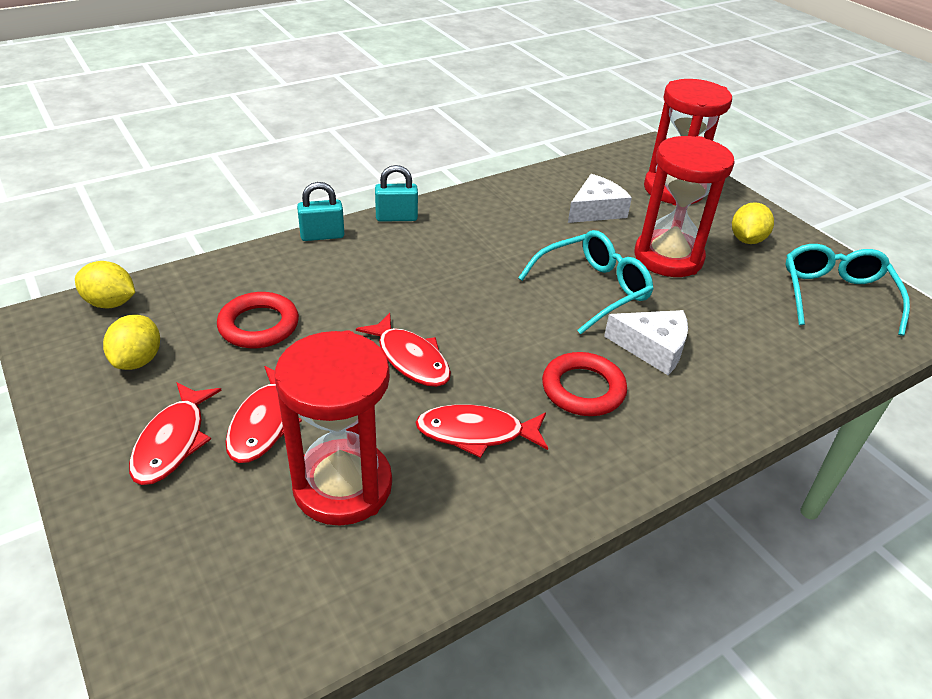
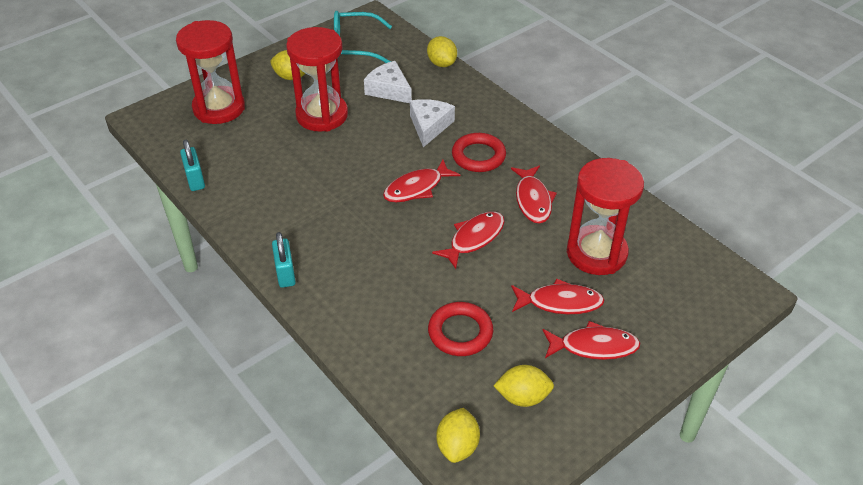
camera: 95 degrees left, 5 degrees up
turquoise padlock [297,182,345,241] -> turquoise padlock moved to [180,140,205,191]
turquoise glasses [518,230,654,334] -> none
white cheese [568,174,632,223] -> white cheese moved to [364,61,412,103]
none -> red fish [383,160,460,202]
none -> yellow lemon [427,36,457,67]

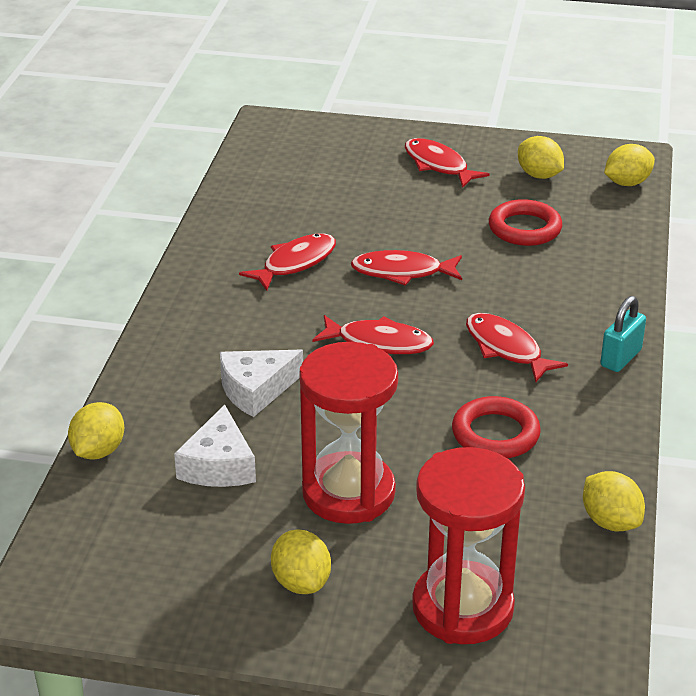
camera: 130 degrees left, 10 degrees down
turquoise padlock [180,140,205,191] -> yellow lemon [583,471,645,531]
turquoise glasses [334,11,392,63] -> none
red ring [452,133,506,172] -> red ring moved to [452,396,541,458]
red fish [511,278,604,314] -> red fish moved to [466,313,568,382]
red hourglass [567,158,644,275] -> none

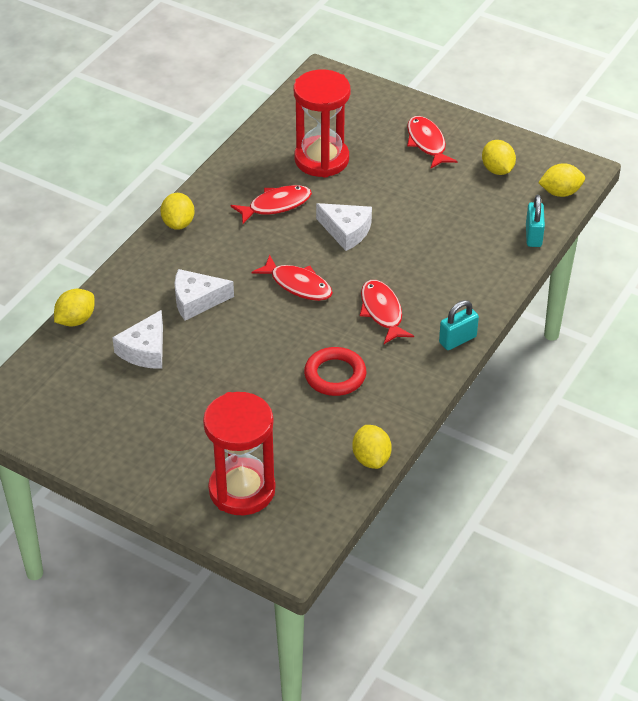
camera: 20 degrees right, 10 degrees up
yellow lemon [271,529,331,594] -> yellow lemon moved to [160,193,195,230]
red hourglass [299,342,398,524] -> red hourglass moved to [294,70,350,178]
red fish [350,250,462,286] -> white cheese [316,203,372,251]
red ring [489,199,562,246] -> none
none -> turquoise padlock [526,195,545,247]

